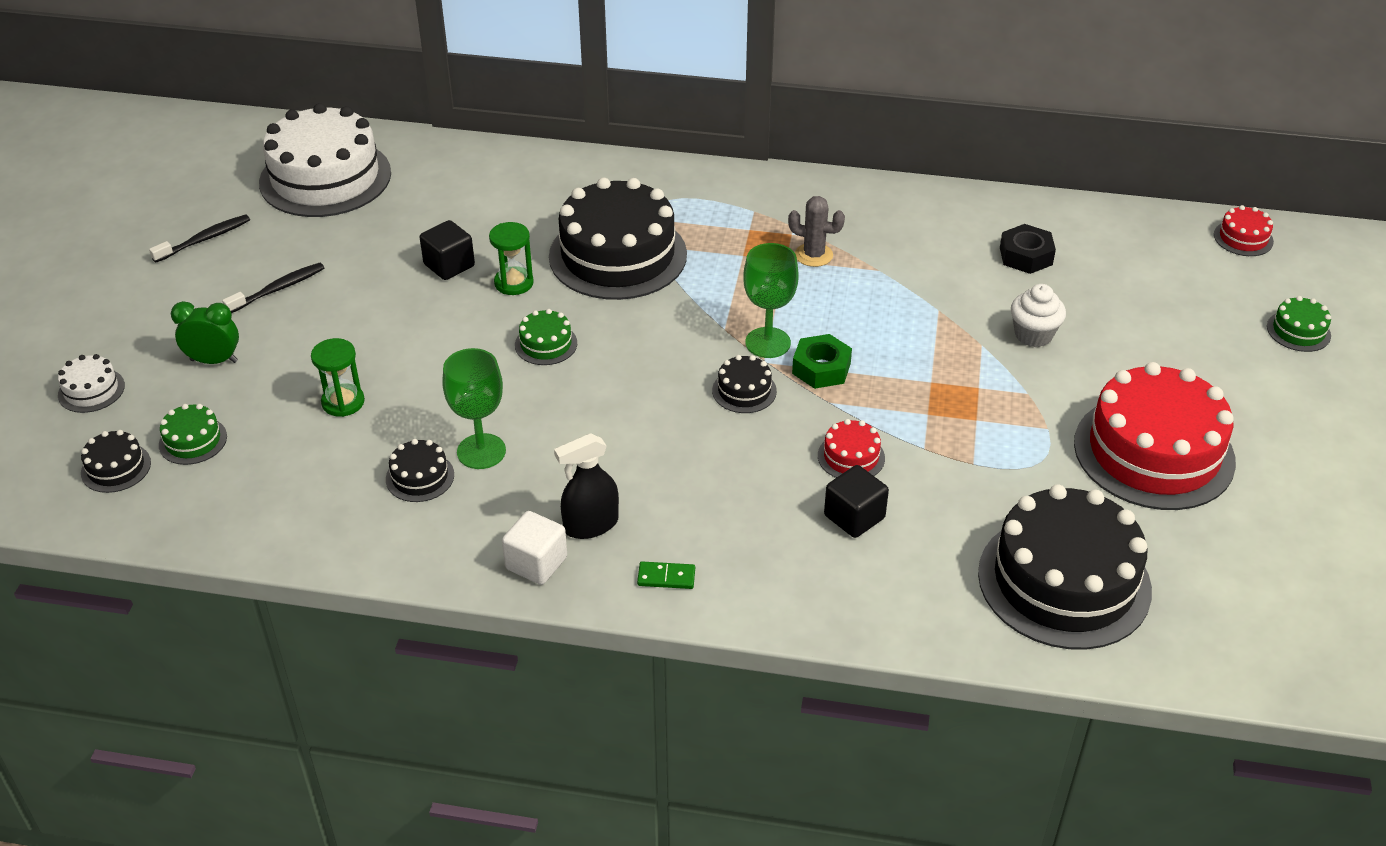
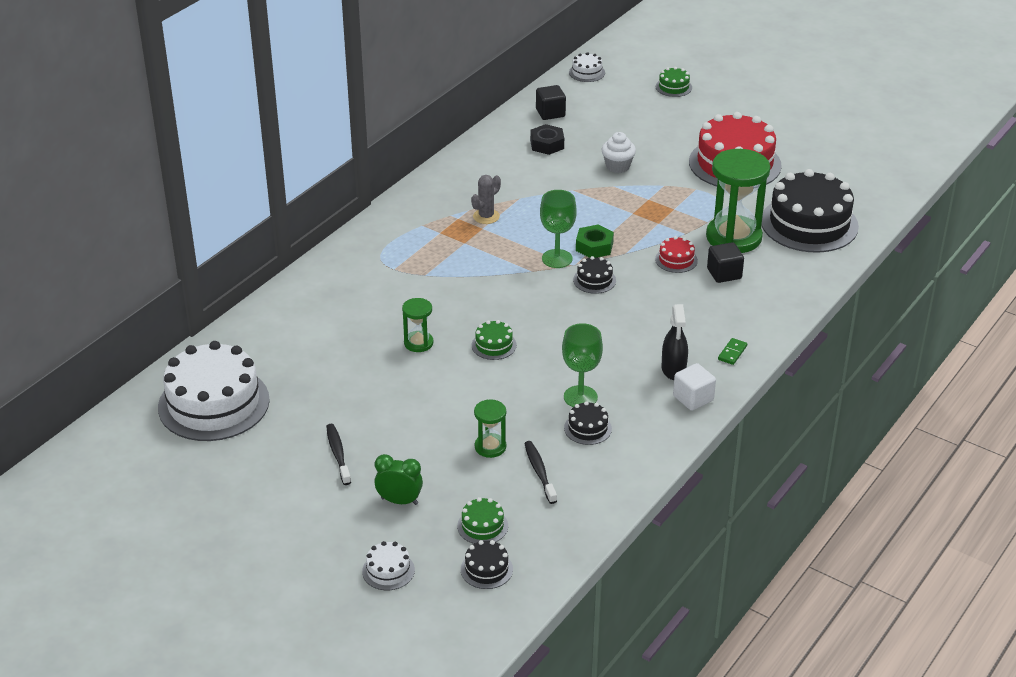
camera: 65 degrees left, 5 degrees down
black toothbrush [149,214,250,263] -> black toothbrush moved to [524,441,557,504]
green clock [171,301,239,364] -> green clock turned 75 degrees clockwise [374,454,423,505]
black cube [420,220,475,280] -> black cube moved to [536,85,566,120]
black cake [549,178,687,300] -> none
red cake [1214,205,1274,256] -> white cake [569,52,605,82]
none -> green hourglass [706,149,770,253]

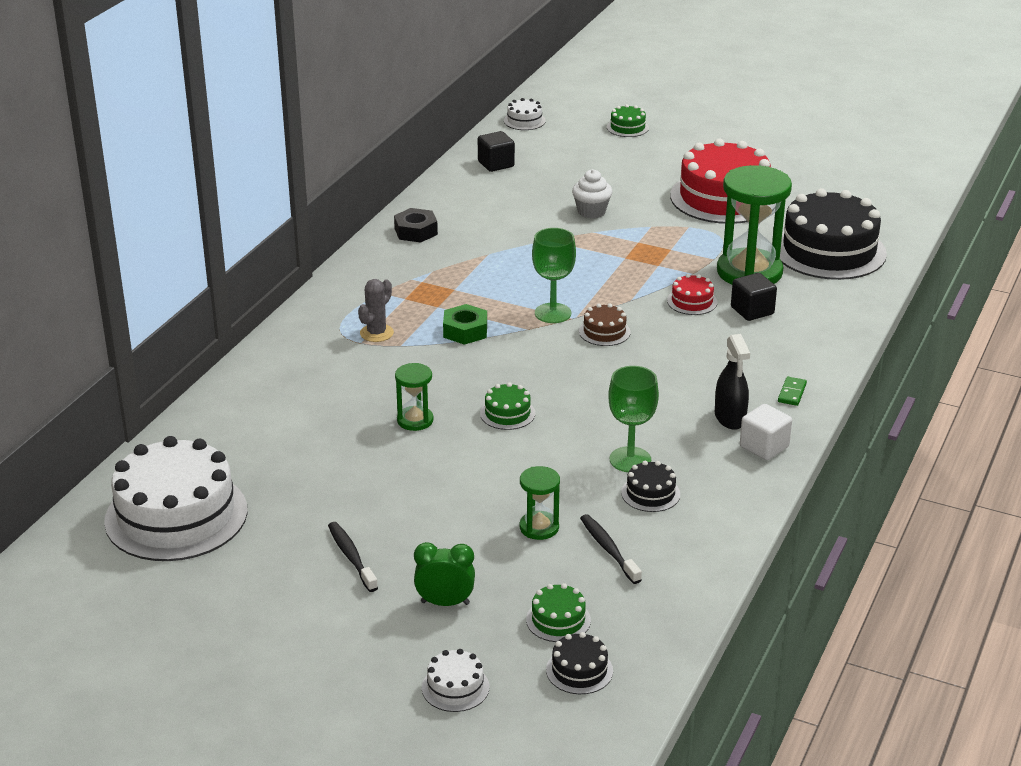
camera: 10 degrees left, 5 degrees down
grey cactus [471,175,501,224] -> grey cactus moved to [358,279,394,342]
black nut [530,124,564,155] -> black nut moved to [394,208,438,243]
black cake [573,256,616,294] -> brown cake [579,304,630,346]
green nut [576,225,614,258] -> green nut moved to [443,304,487,345]

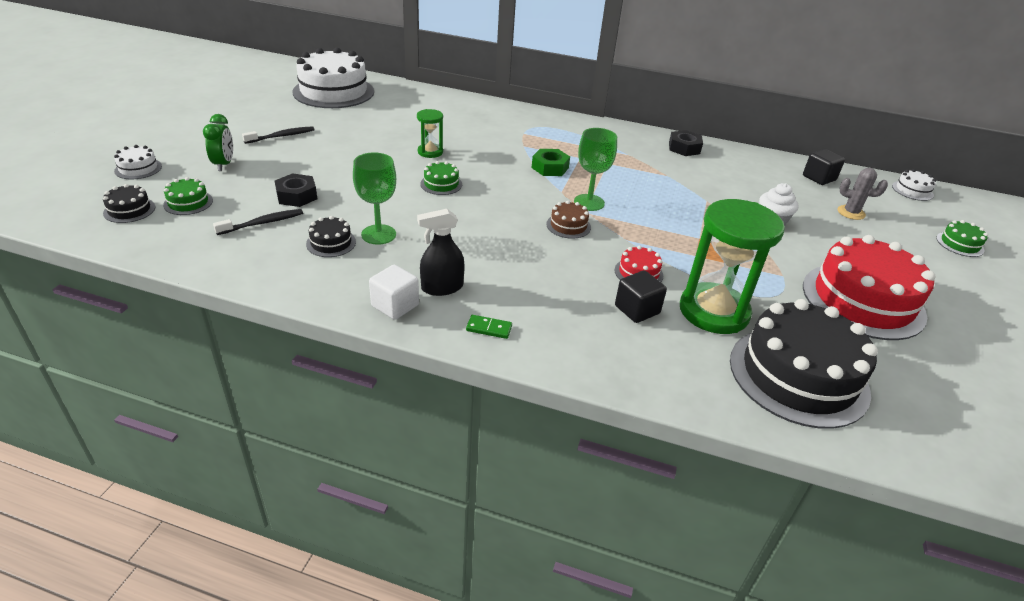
camera: 80 degrees right, 5 degrees up
grey cactus [358,279,394,342] -> grey cactus moved to [837,168,888,220]
green hourglass [520,466,560,540] -> black nut [275,173,317,207]

